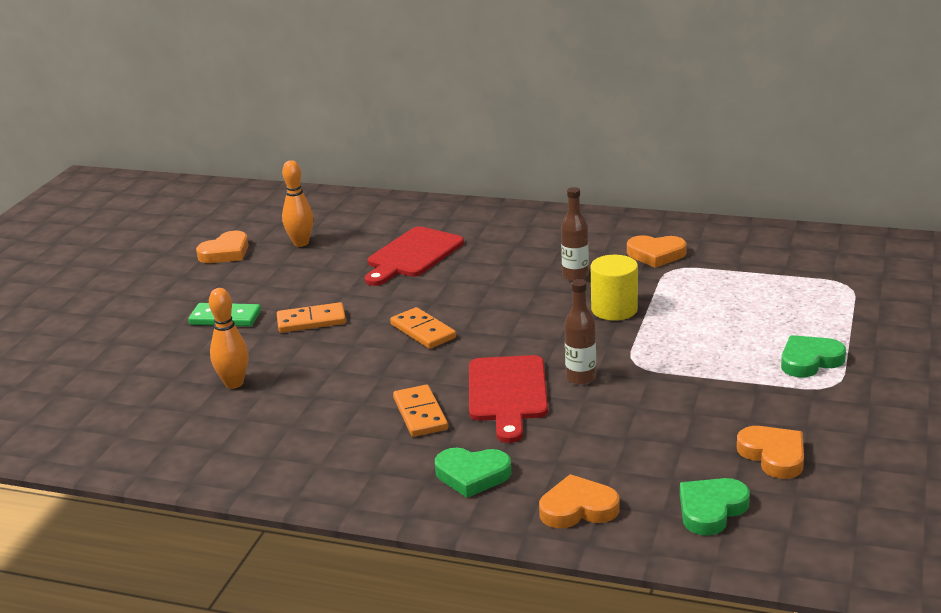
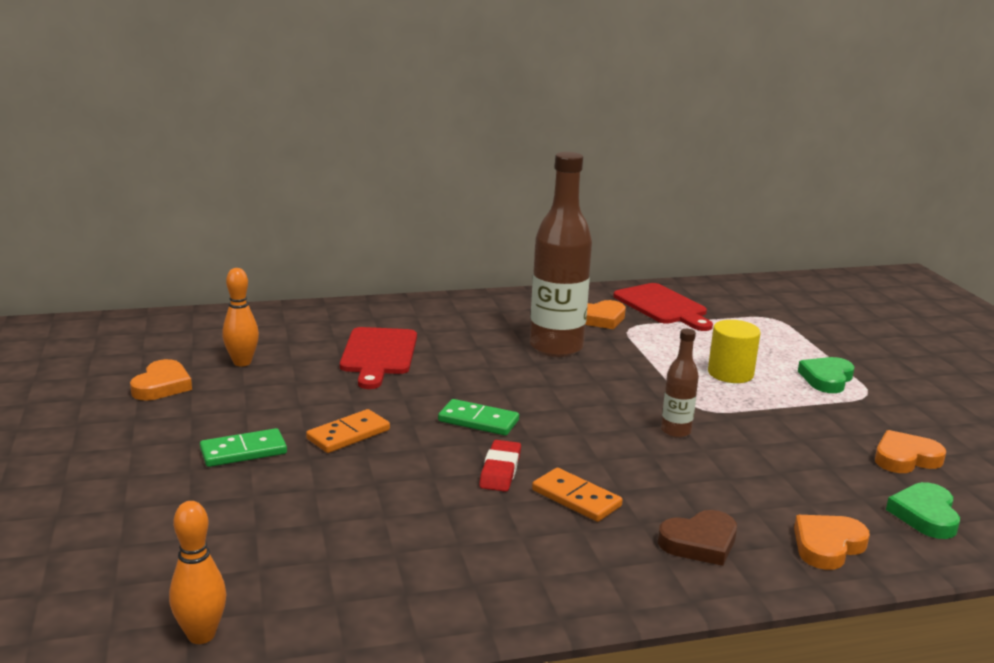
camera: 35 degrees left, 5 degrees down
orange bowling pin [209,288,249,389] -> orange bowling pin moved to [169,501,226,644]
orange domino [390,307,456,349] -> green domino [438,399,519,436]
green heart [435,448,512,498] -> brown heart [658,510,737,566]
red cutting board [469,355,548,443] -> red cutting board moved to [614,283,713,331]
brown bottle [561,187,589,281] -> brown bottle [530,152,592,357], size x2.09
yellow cylinder [591,255,638,321] -> yellow cylinder moved to [708,320,760,383]
orange heart [737,426,804,479] -> orange heart turned 45 degrees counterclockwise [875,430,946,473]
none -> red eraser [479,440,521,492]

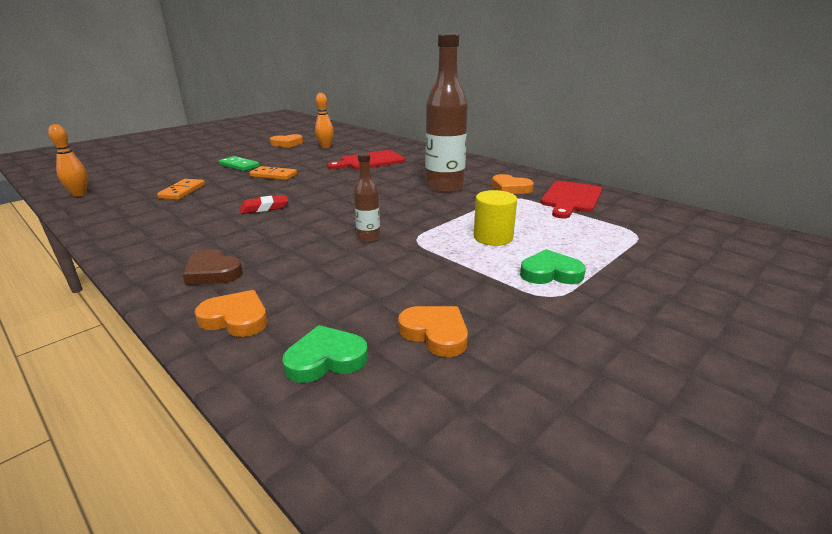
camera: 60 degrees right, 5 degrees up
green domino [438,399,519,436] -> none
orange domino [532,468,623,522] -> orange domino moved to [157,179,205,200]

